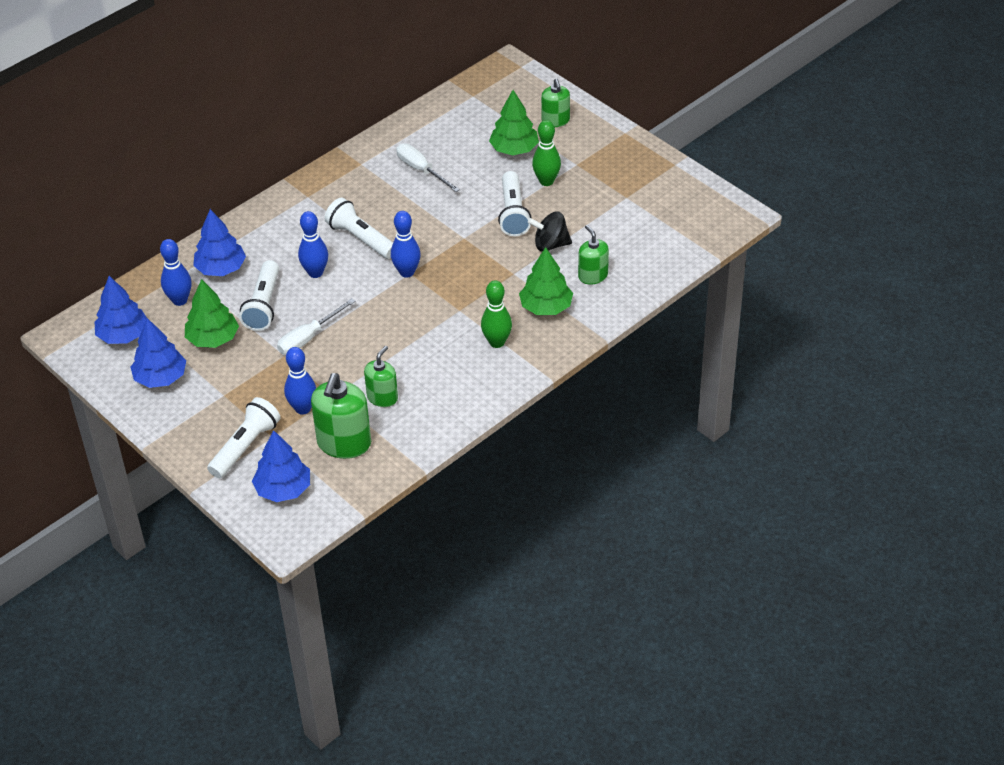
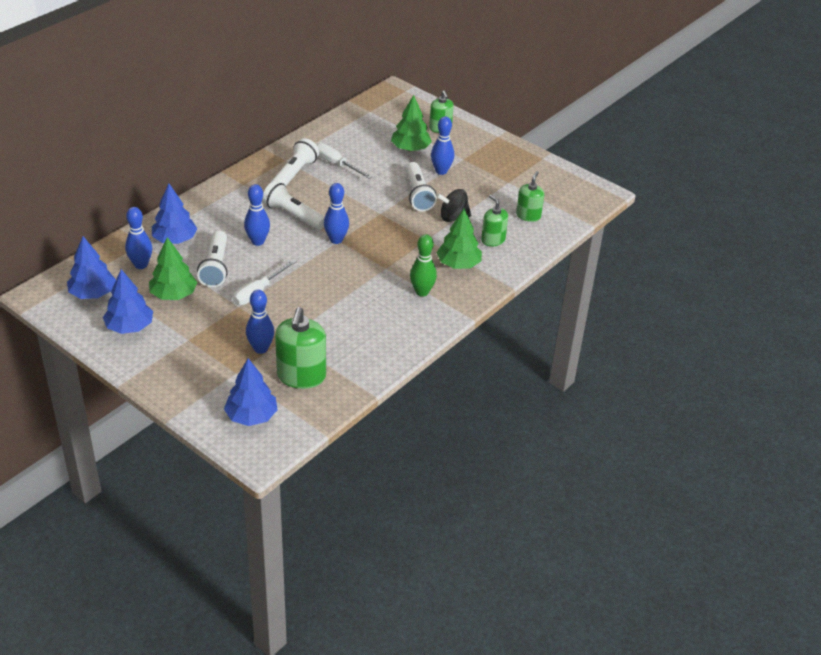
camera: 10 degrees left, 5 degrees down
white flashlight [207,397,281,478] -> white flashlight moved to [271,138,319,186]
green soap dispenser [364,346,398,407] -> green soap dispenser moved to [516,171,544,222]
green bowling pin [532,120,561,186] -> blue bowling pin [431,116,454,175]

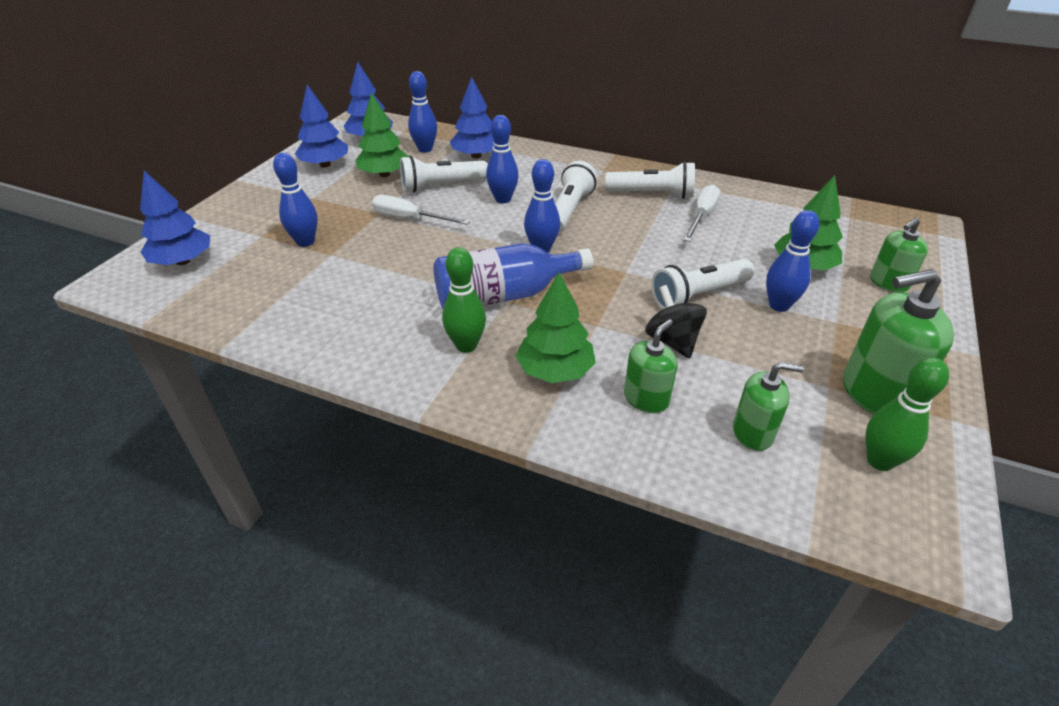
camera: 75 degrees right, 0 degrees up
green soap dispenser [275,307,326,389] -> green soap dispenser moved to [843,269,954,415]
none -> blue bottle [433,243,593,308]
none -> green bowling pin [866,358,949,471]

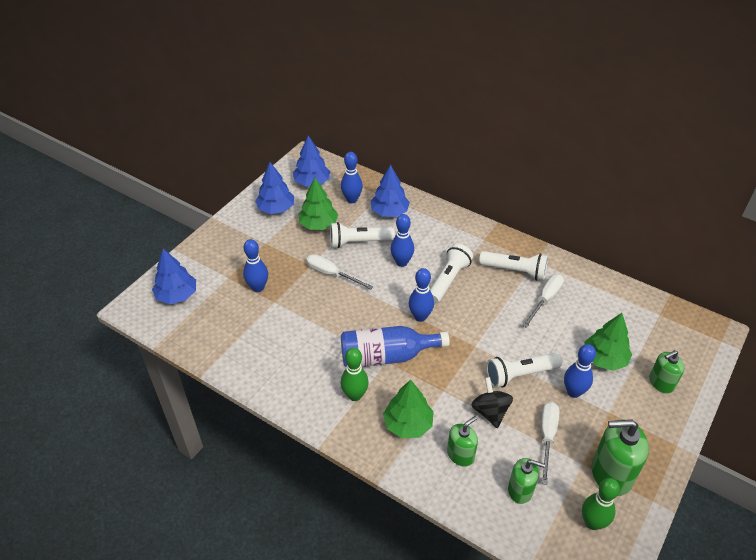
camera: 10 degrees right, 5 degrees up
none -> white screwdriver [541,402,559,485]

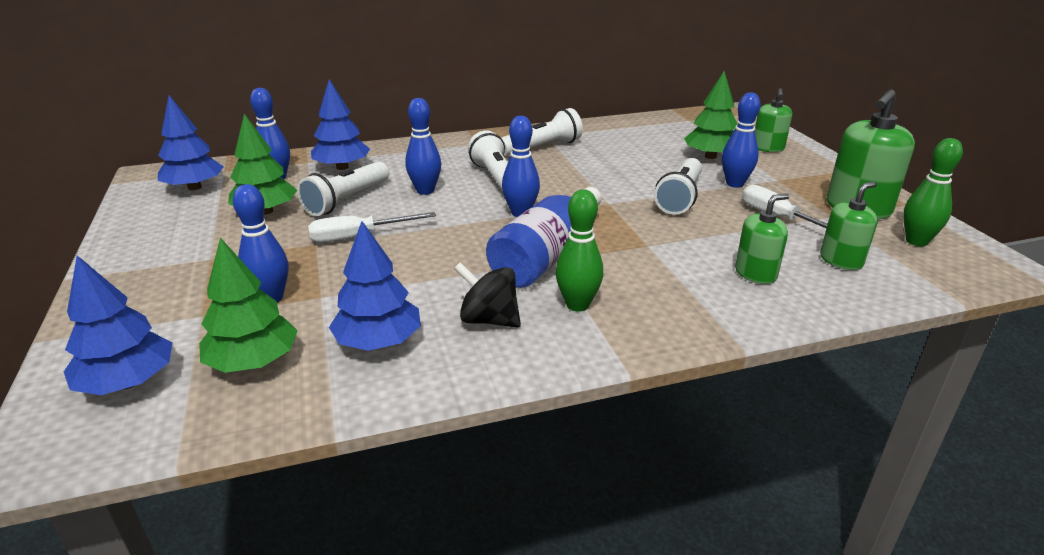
camera: 50 degrees left, 15 degrees down
blue tree [255,162,294,214] -> blue tree moved to [329,221,421,351]
green tree [383,380,434,438] -> green tree moved to [199,238,298,373]
green soap dispenser [447,416,478,467] -> green soap dispenser turned 60 degrees clockwise [735,193,789,284]
black spinning top [471,377,513,428] -> black spinning top moved to [454,262,521,328]
white screwdriver [522,274,564,328] -> none

